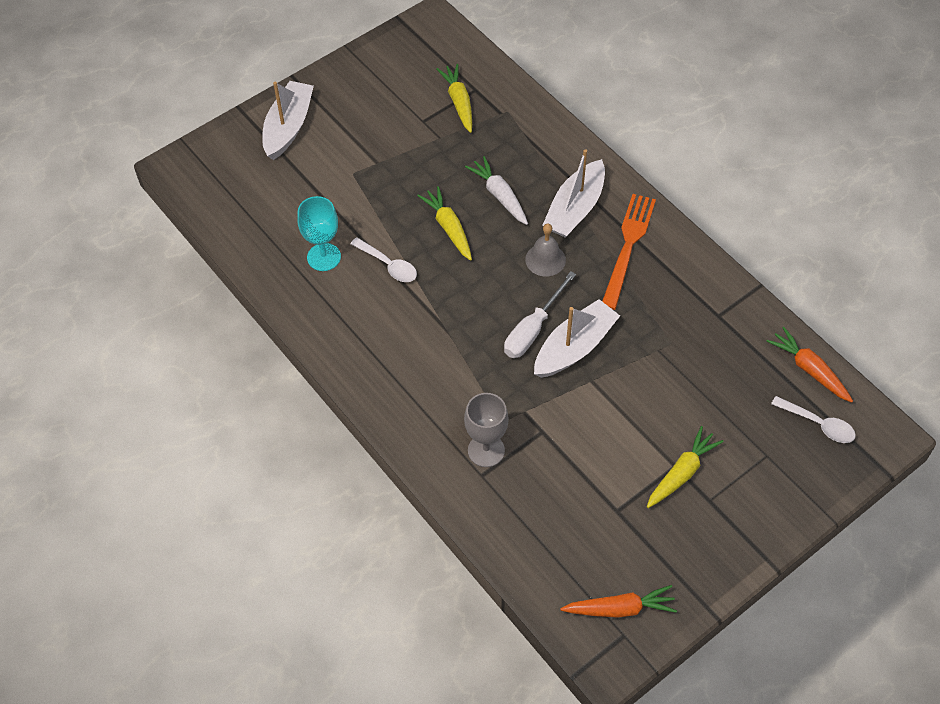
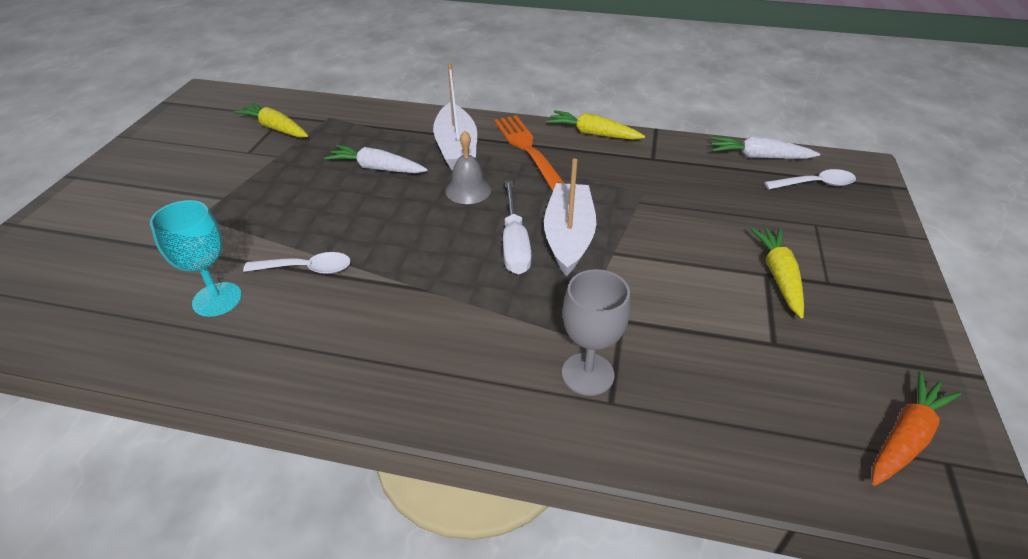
camera: 40 degrees left, 15 degrees down
white boat [262,81,314,160] -> none
yellow carrot [417,186,472,261] -> yellow carrot moved to [546,110,645,140]
orange carrot [766,327,853,403] -> white carrot [711,136,820,159]

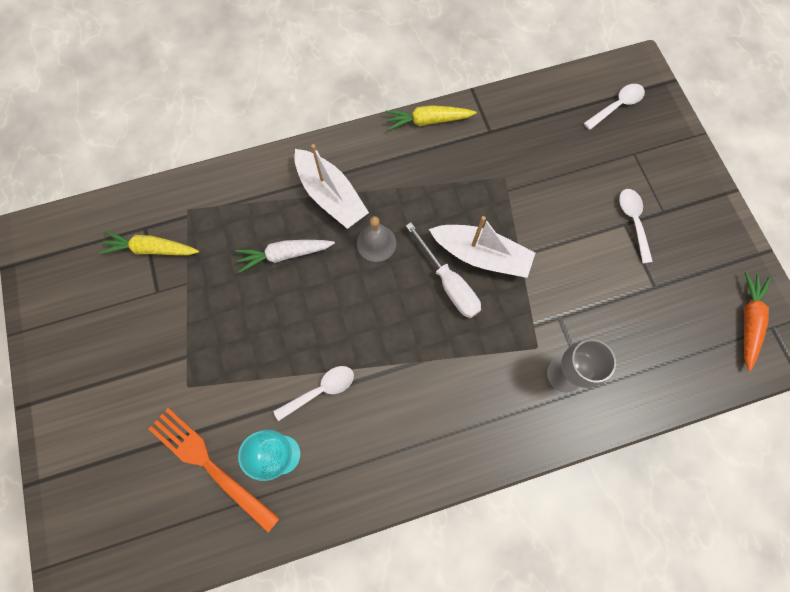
camera: 30 degrees left, 30 degrees up
orange fork [494,115,565,191] -> orange fork moved to [149,408,280,533]
white boat [544,159,596,276] -> white boat turned 135 degrees clockwise [429,216,535,278]
white carrot [711,136,820,159] -> none
yellow carrot [750,227,804,318] -> white spoon [619,189,653,263]

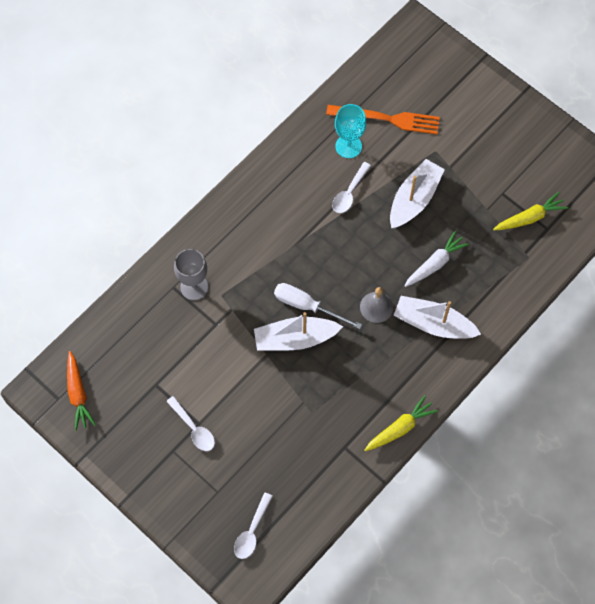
camera: 150 degrees right, 5 degrees down
none -> white boat [390,159,445,228]

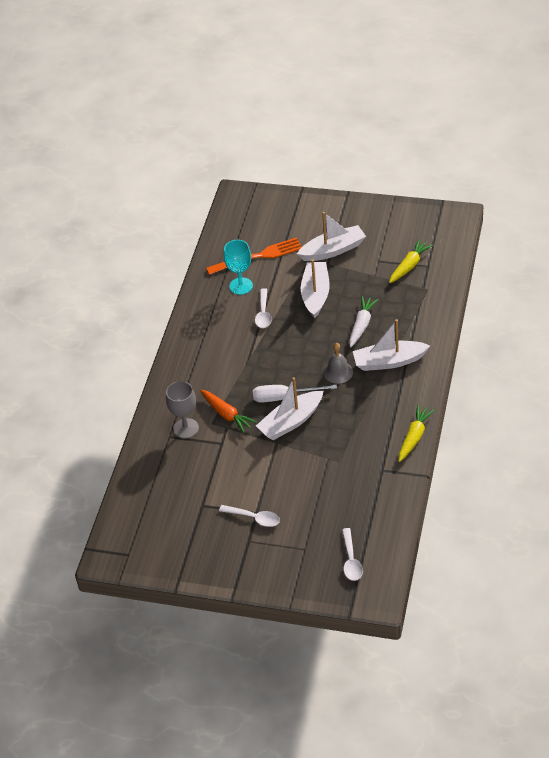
camera: 25 degrees left, 20 degrees down
orange carrot [67,351,96,431] -> orange carrot moved to [200,390,257,433]
none -> white boat [297,212,366,261]

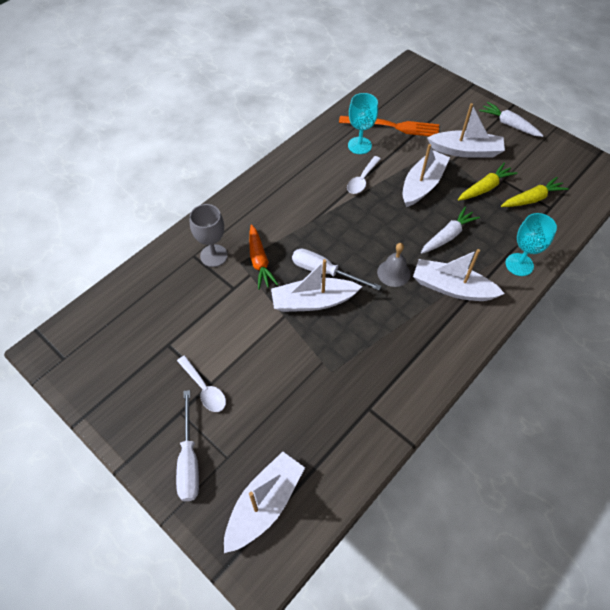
camera: 25 degrees right, 10 degrees up
white spoon [342,528,363,581] -> white boat [224,451,305,553]
yellow carrot [399,405,435,462] -> yellow carrot moved to [458,163,517,201]
none -> white screwdriver [176,390,199,501]
none -> white carrot [479,102,544,137]
none -> turquoise goblet [505,213,557,276]

